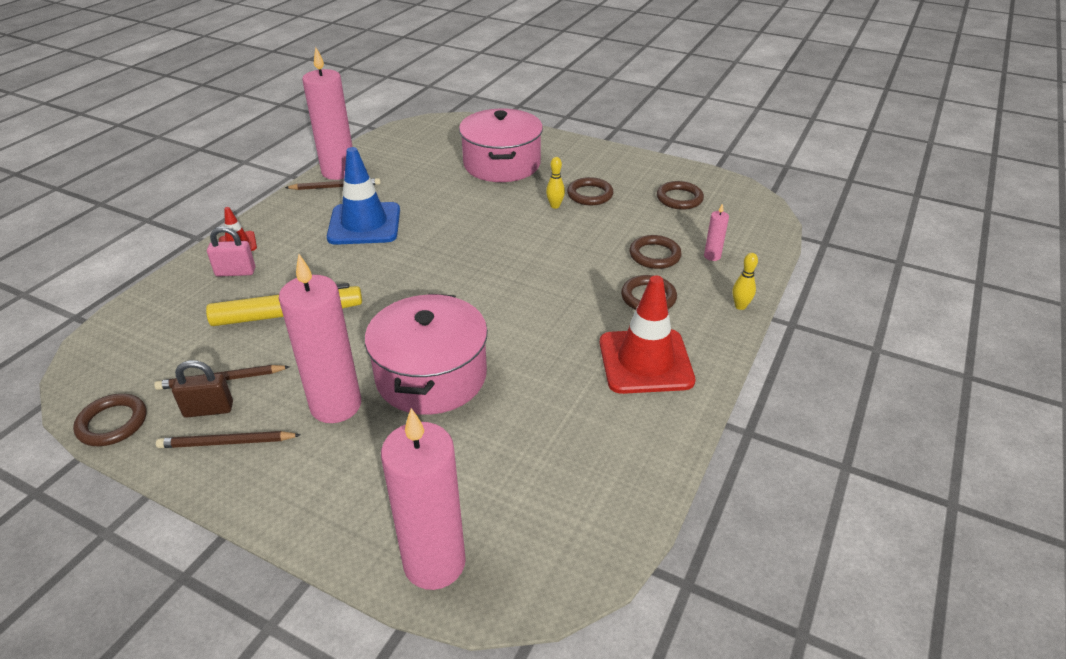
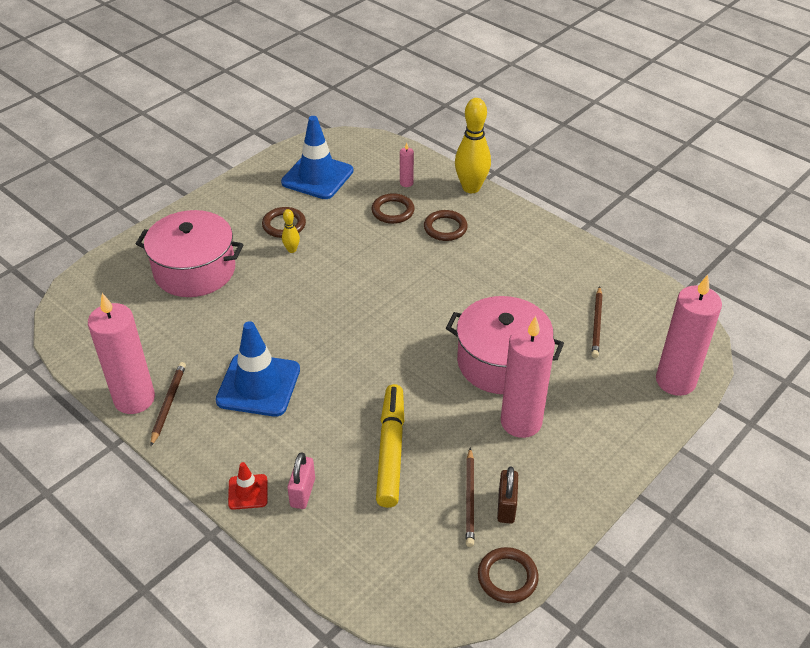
camera: 75 degrees left, 5 degrees up
brown pencil [156,431,300,448] -> brown pencil moved to [592,286,603,358]
red traffic cone [599,275,695,394] -> none
brown ring [657,181,704,210] -> blue traffic cone [281,116,354,199]
yellow bowling pin [733,253,758,310] -> yellow bowling pin [455,98,491,193], size x2.15

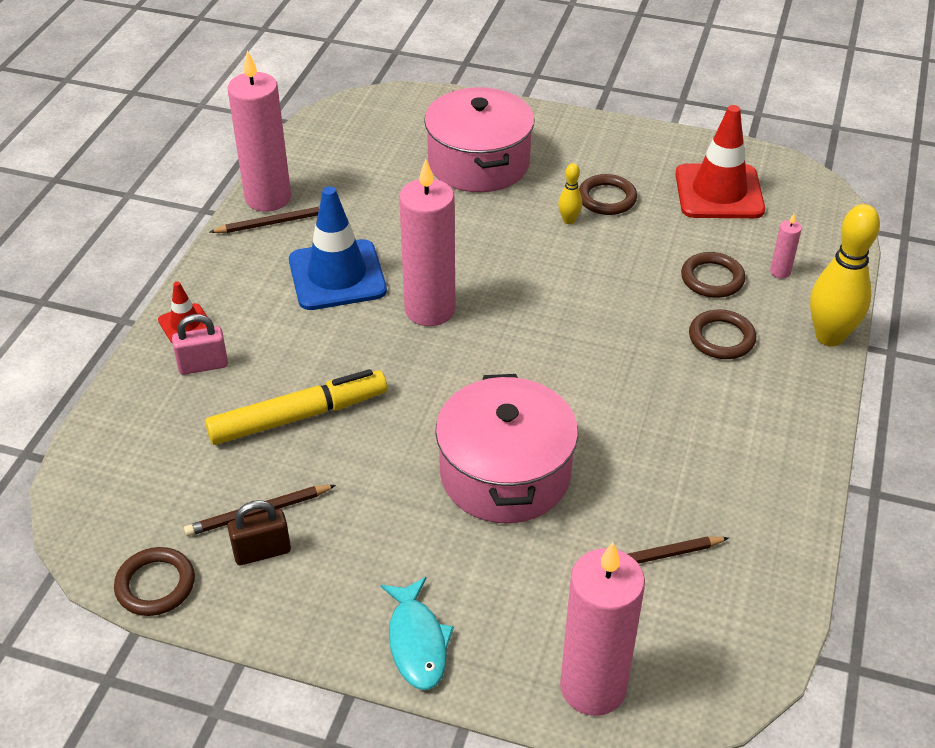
camera: 65 degrees right, 0 degrees up
blue traffic cone [281,116,354,199] -> red traffic cone [675,105,765,218]
pink candle [501,316,555,438] -> pink candle moved to [399,159,455,326]
none -> turquoise fish [380,577,454,690]

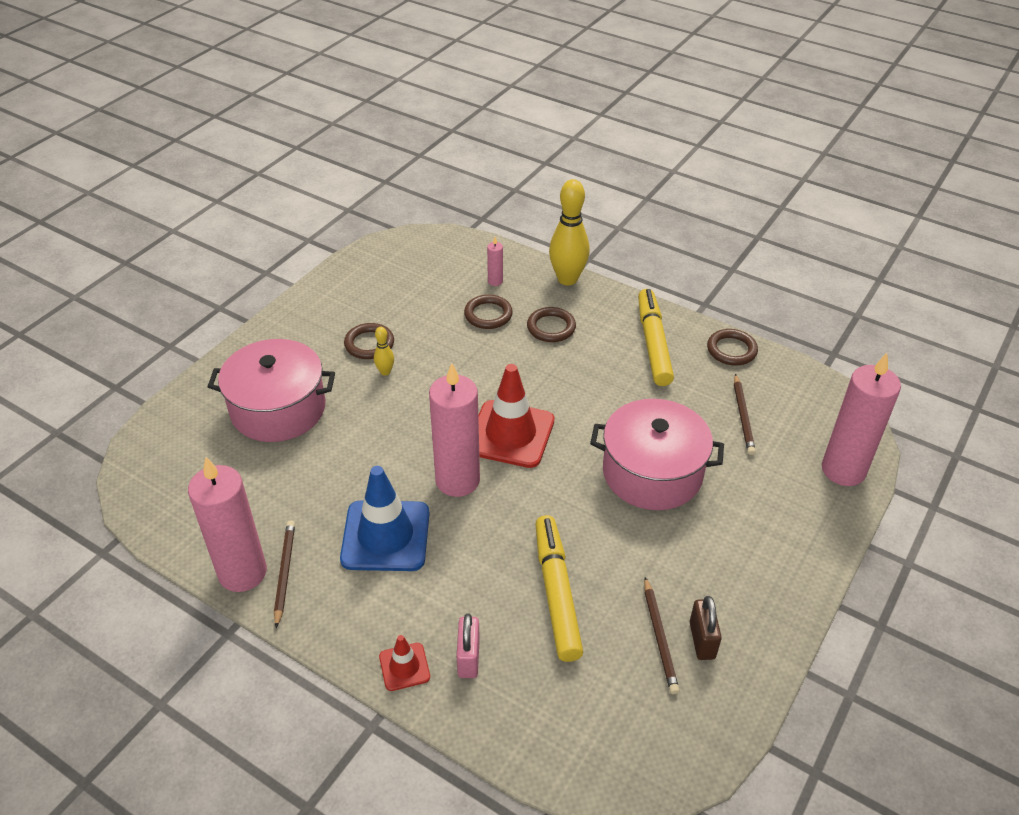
camera: 75 degrees left, 0 degrees up
brown ring [114,547,195,616] -> brown ring moved to [707,329,758,366]
turquoise fish [380,577,454,690] -> none
red traffic cone [675,105,765,218] -> red traffic cone moved to [478,364,554,468]
none -> yellow marker [638,289,674,386]

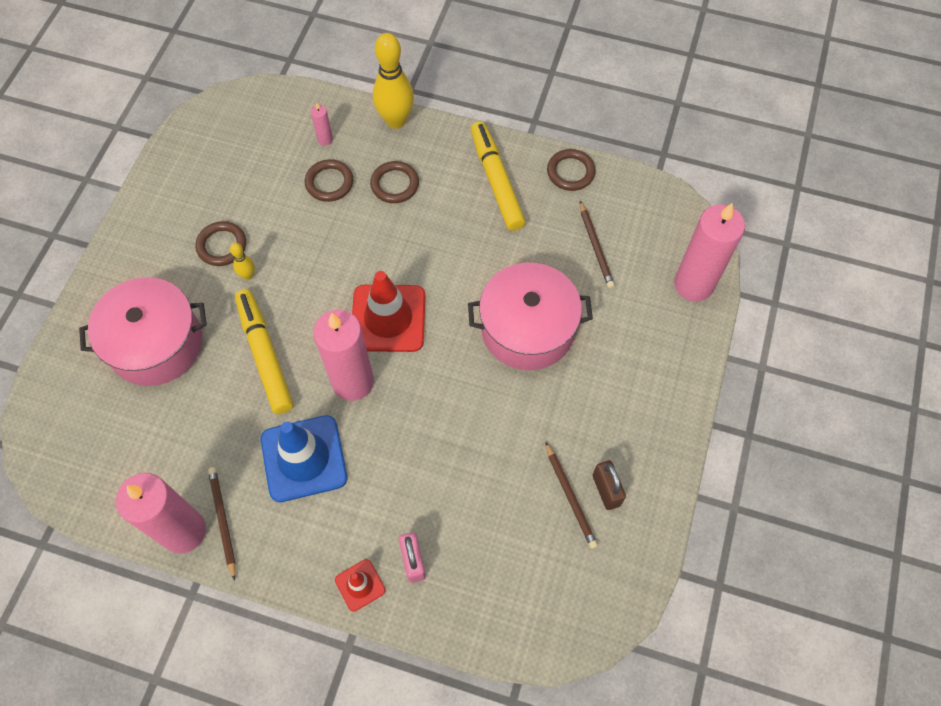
camera: 15 degrees left, 20 degrees up
yellow marker [535,515,583,662] -> yellow marker moved to [235,289,293,414]

